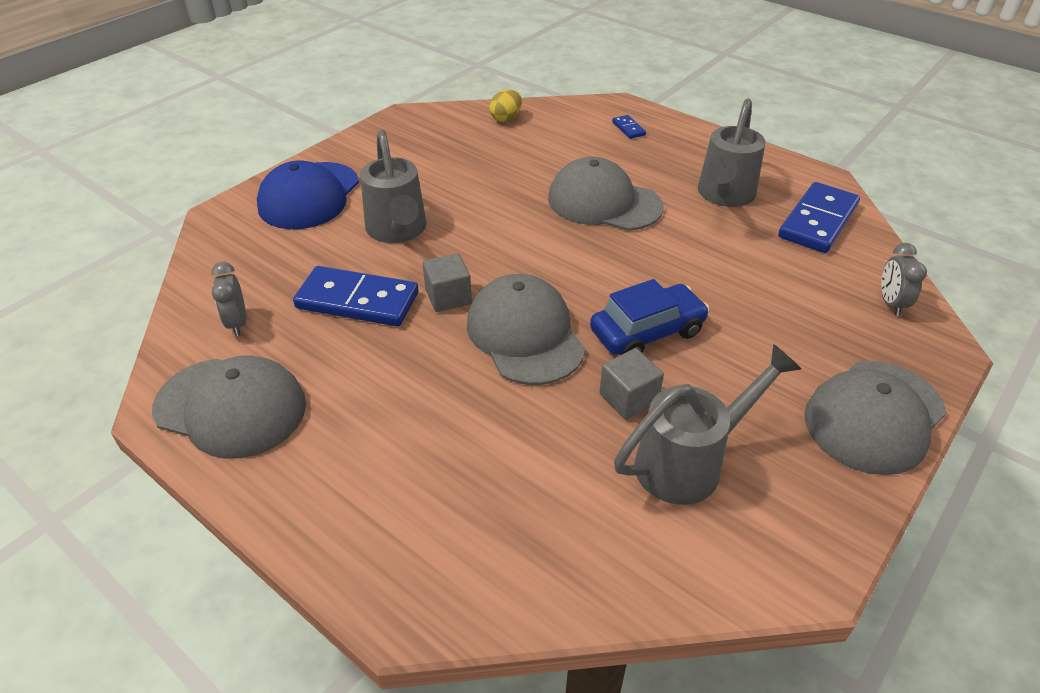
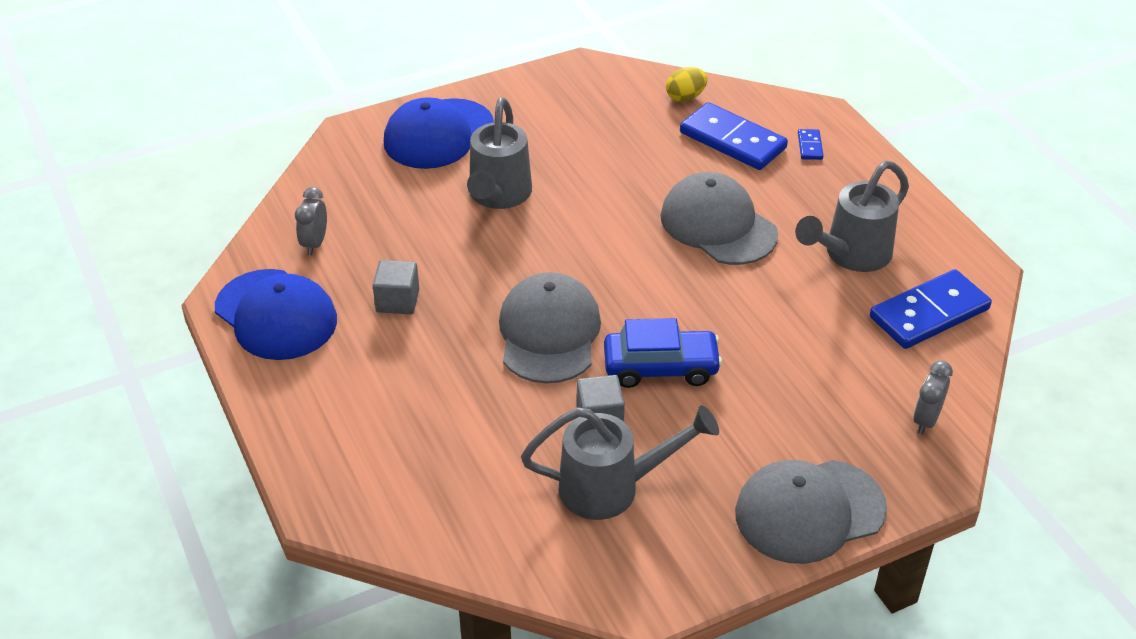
camera: 25 degrees right, 0 degrees up
grey cap [152,355,306,459] -> blue cap [215,269,337,360]
blue domino [293,266,419,326] -> blue domino moved to [680,102,788,170]
grey cube [423,253,472,312] -> grey cube moved to [373,260,419,314]

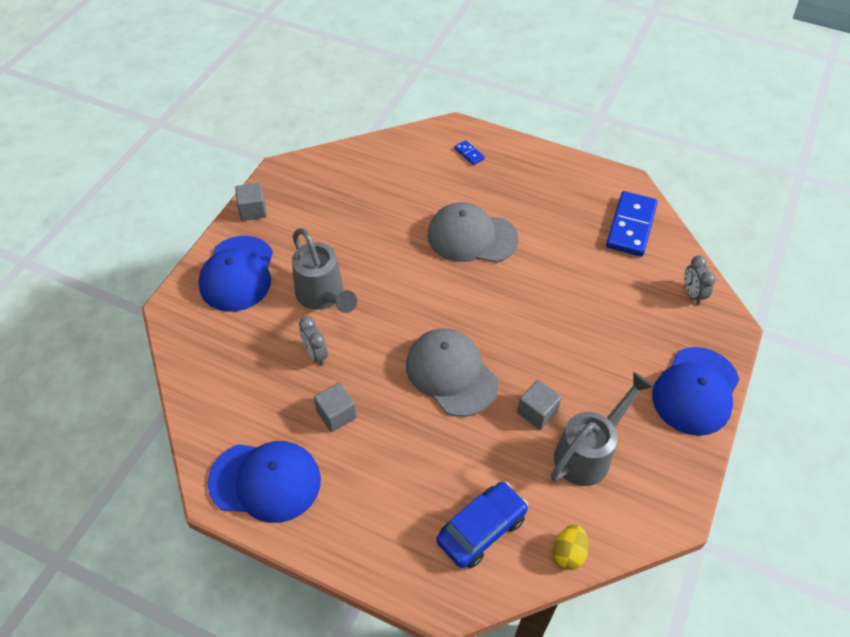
camera: 40 degrees left, 10 degrees up
grey clock [295,187,327,255] -> grey clock moved to [299,316,328,365]
blue car [604,318,722,388] -> blue car moved to [436,482,528,568]
yellow egg [666,67,707,102] -> yellow egg moved to [553,525,589,570]
blue domino [680,102,788,170] -> none
grey cap [735,460,887,564] -> blue cap [652,347,739,436]
grey watering can [795,160,909,272] -> none
none -> grey cube [235,183,267,221]

